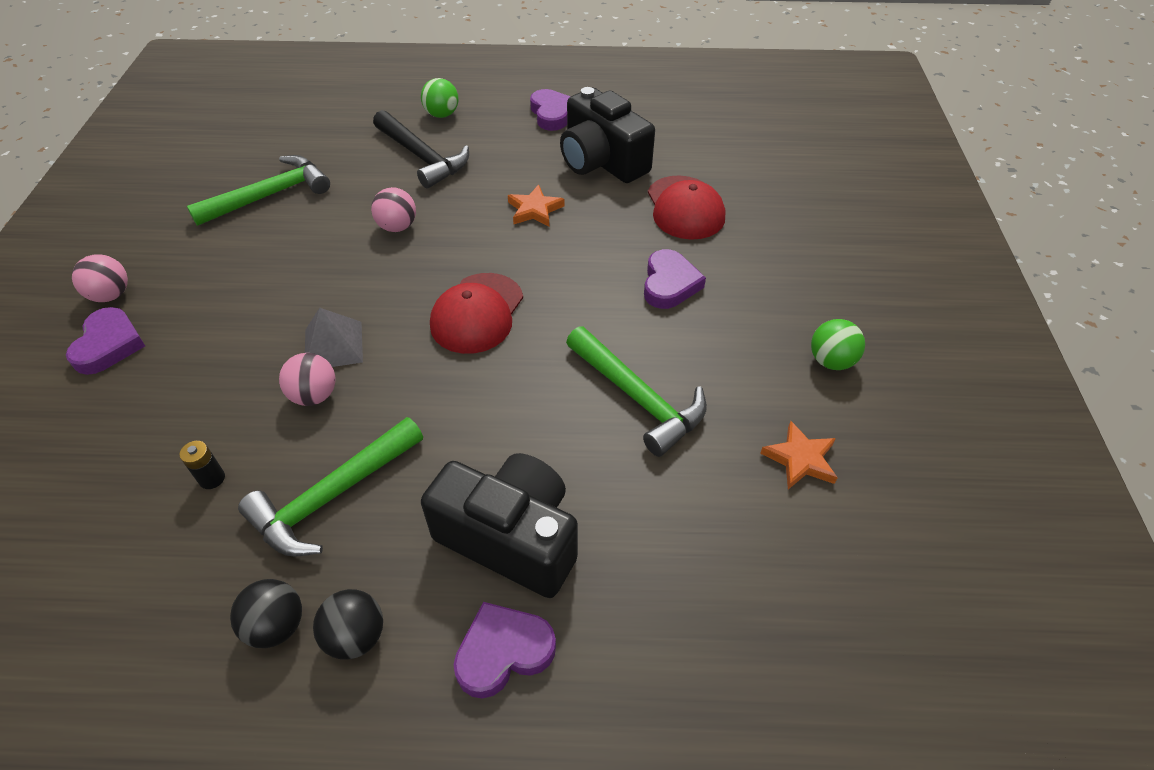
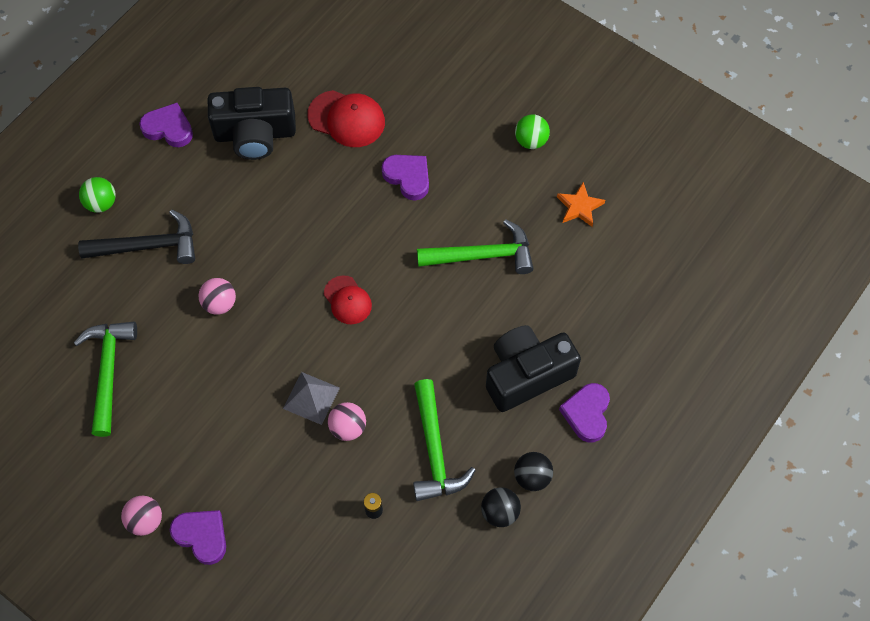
camera: 55 degrees left, 15 degrees up
red cap [430,273,523,354] -> red cap [324,275,372,324], size x0.65
orange star [508,185,565,227] -> none

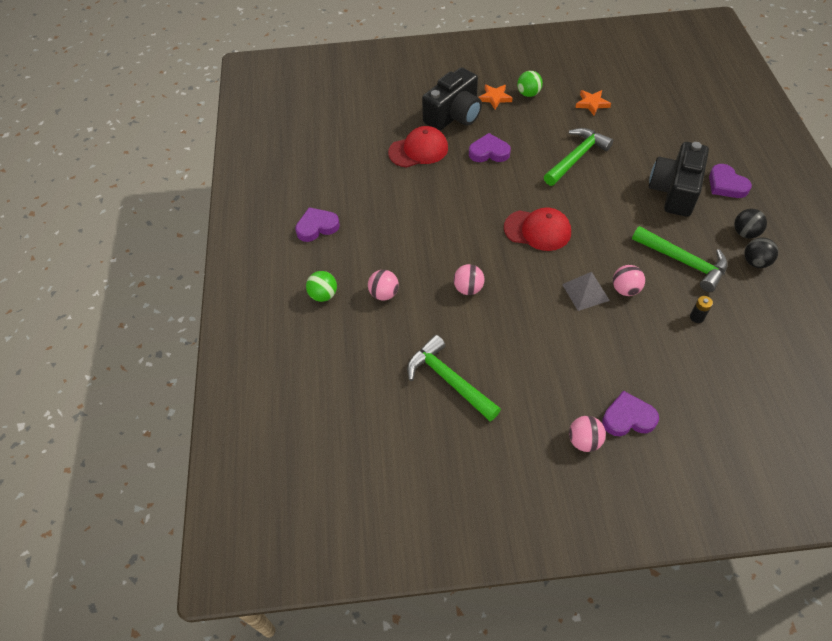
camera: 40 degrees left, 10 degrees down
black hammer [78,210,195,264] -> pink ball [368,270,399,301]
black camera [208,87,296,160] -> black camera moved to [422,67,482,131]
red cap [324,275,372,324] -> red cap [504,207,571,251], size x1.53
none -> orange star [478,84,512,109]

